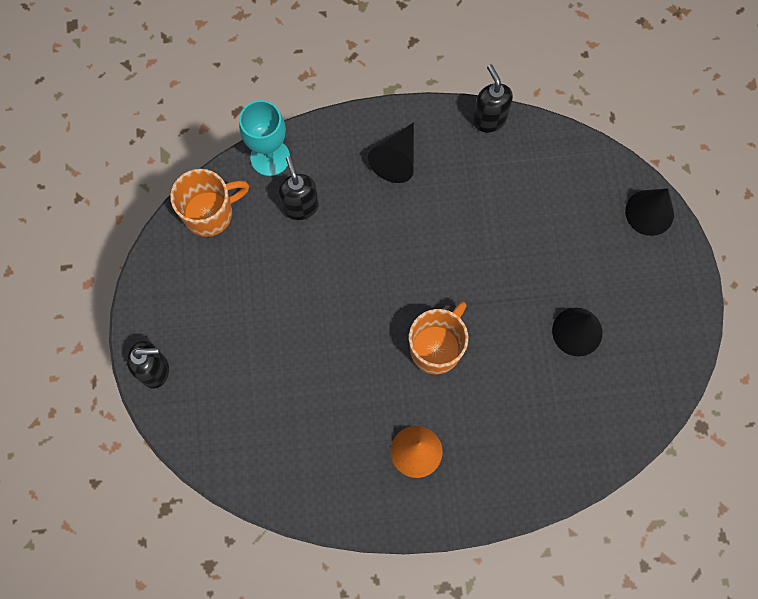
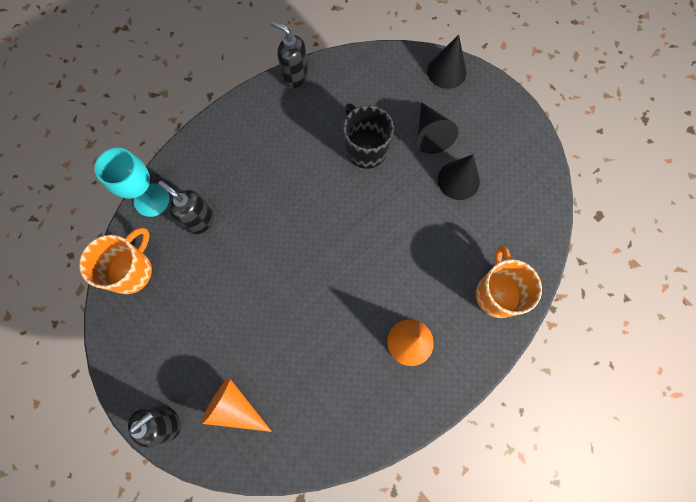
camera: 35 degrees left, 0 degrees up
black cone [368,122,414,183] -> black cone moved to [417,102,459,154]
orange mug [409,302,468,374] -> orange mug moved to [476,246,542,318]
none -> orange cone [201,377,272,432]
none -> black mug [343,103,394,169]

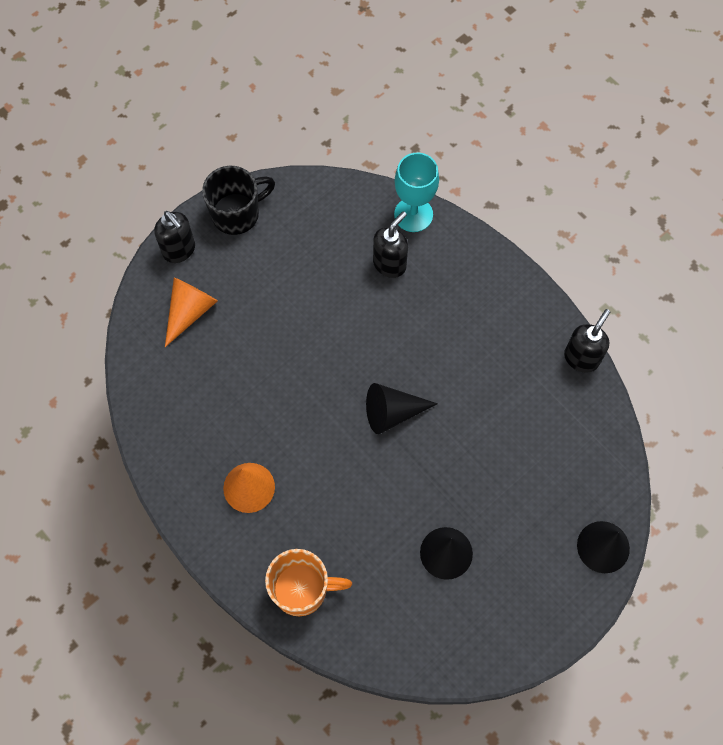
camera: 90 degrees right, 5 degrees down
orange mug [79,227,152,294] -> none
black mug [343,103,394,169] -> black mug moved to [202,166,275,235]
black cone [417,102,459,154] -> black cone moved to [366,383,438,434]

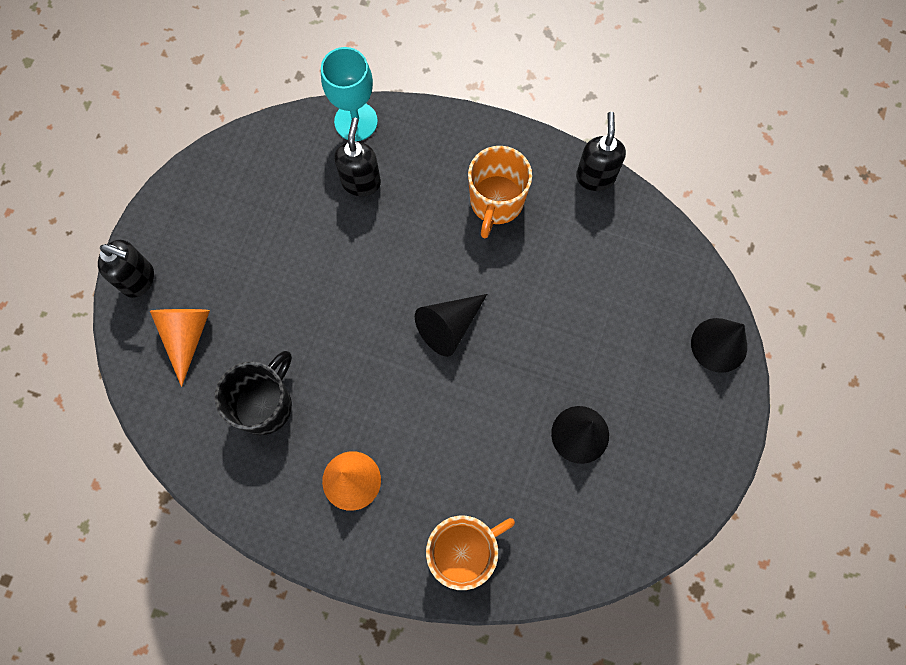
camera: 30 degrees left, 5 degrees up
black mug [202,166,275,235] -> black mug moved to [215,351,292,435]
none -> orange mug [468,146,532,238]

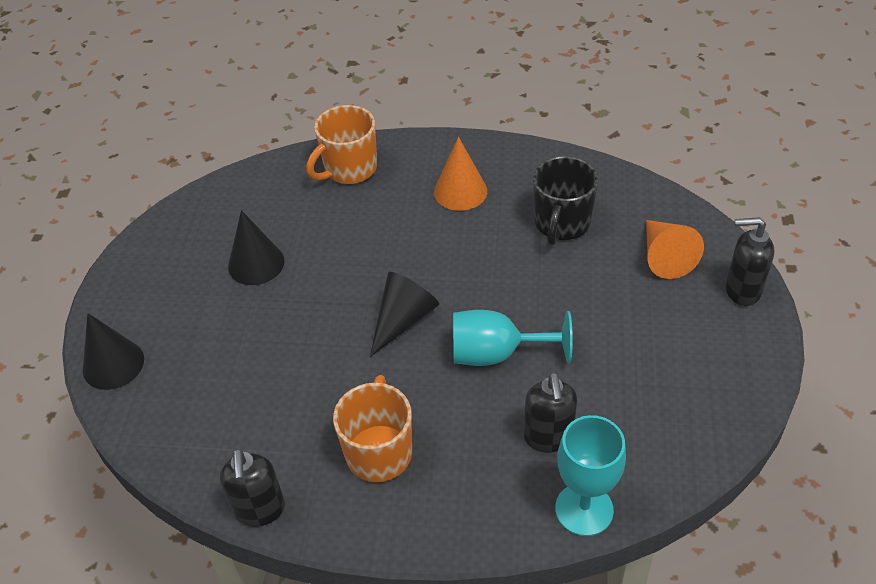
camera: 170 degrees right, 25 degrees down
none -> turquoise goblet [453,310,573,366]

